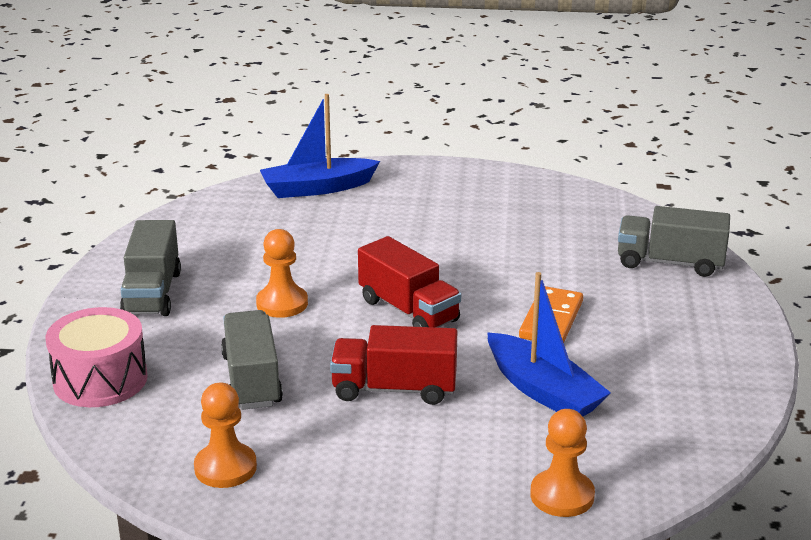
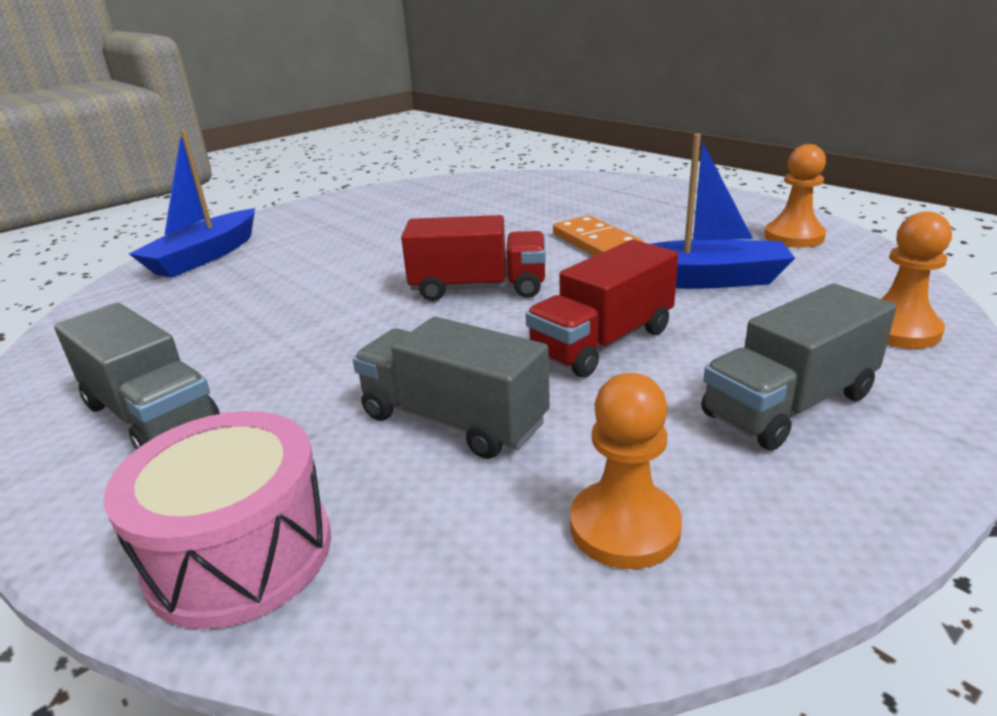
camera: 45 degrees left, 0 degrees up
orange pawn [256,229,308,318] -> orange pawn moved to [764,144,826,248]
grey truck [618,206,730,277] -> grey truck moved to [701,283,896,450]

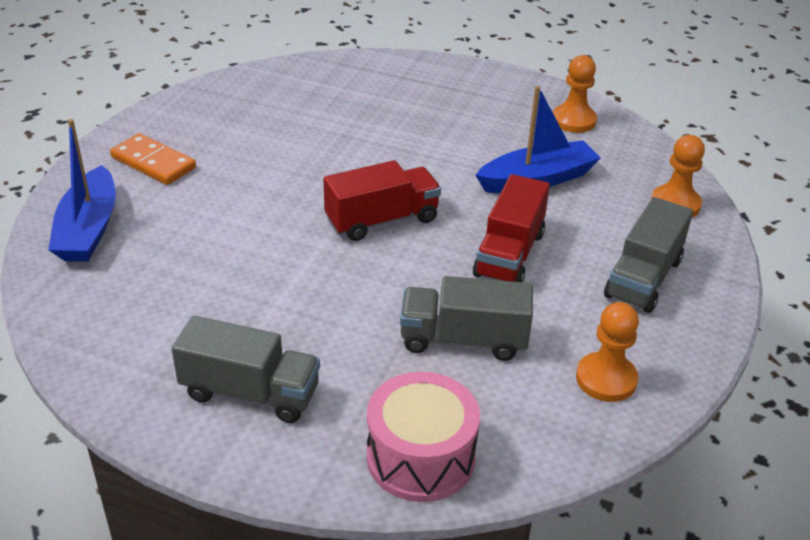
camera: 30 degrees left, 10 degrees up
orange domino [553,215,643,256] -> orange domino moved to [110,133,196,185]

